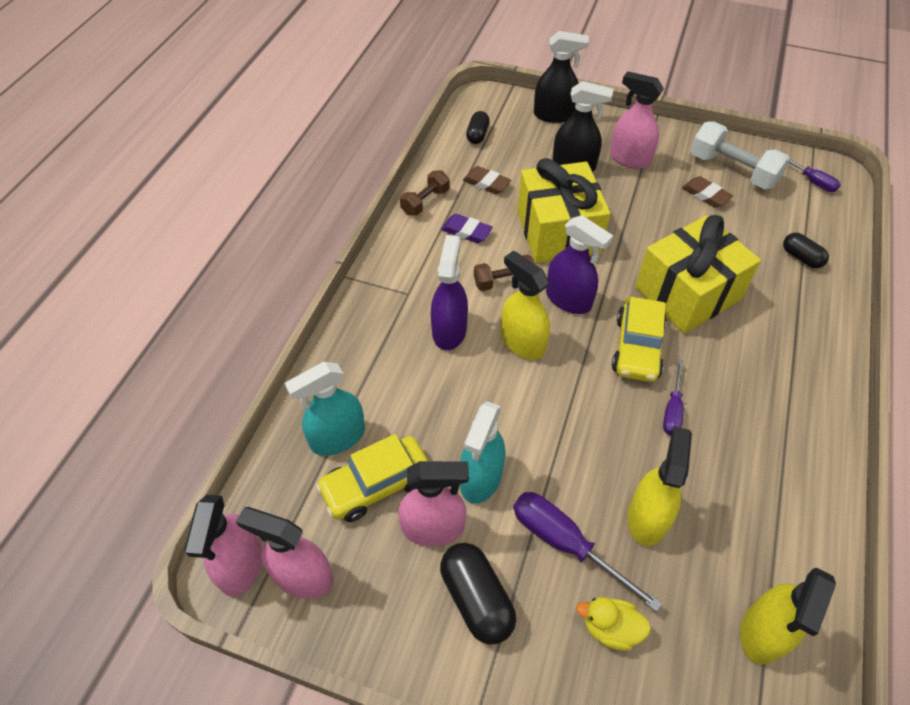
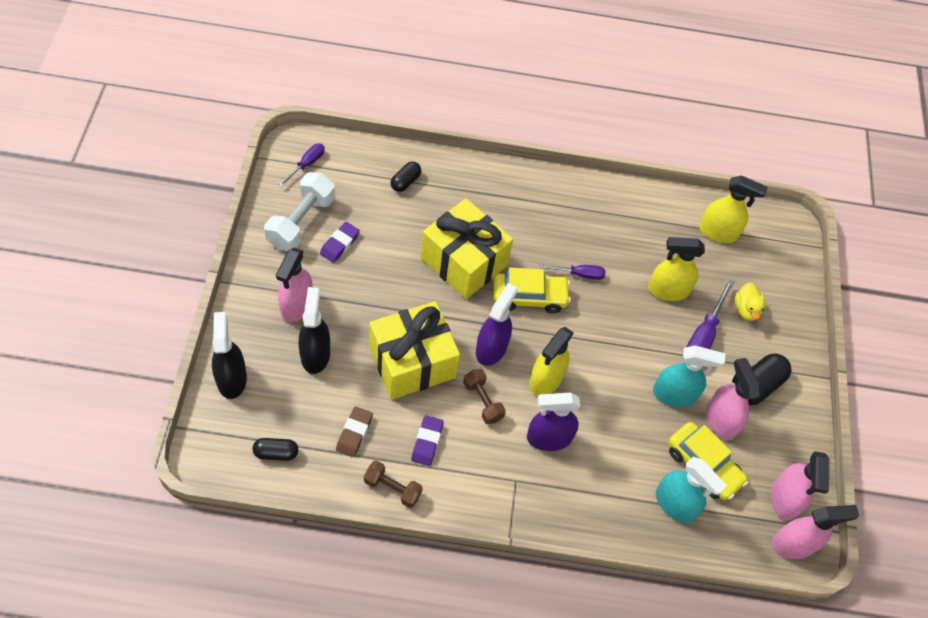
camera: 110 degrees left, 5 degrees up
brown eraser [682,176,733,208] -> purple eraser [320,222,360,263]

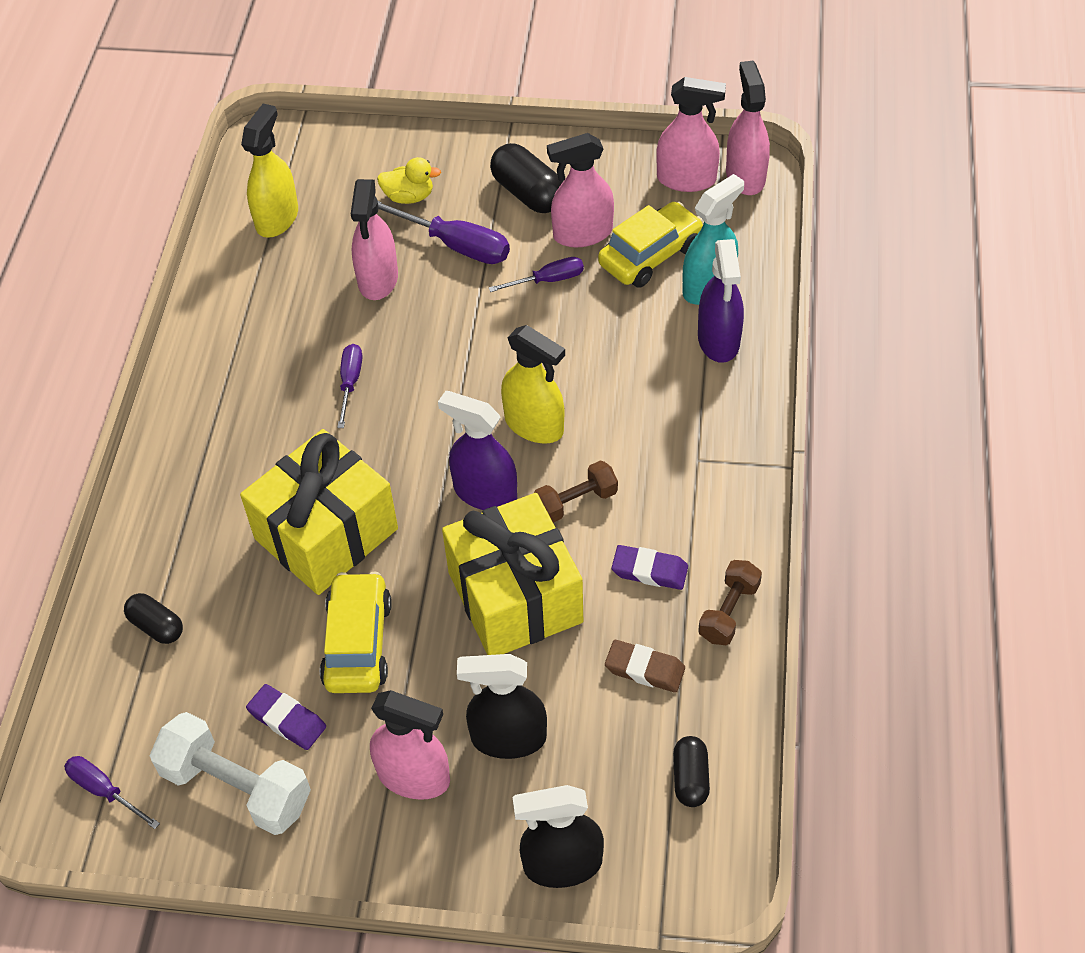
camera: 80 degrees left, 5 degrees down
yellow car [493,268,571,314] -> yellow car moved to [320,572,392,693]
purple spray bottle [527,393,580,451] -> purple spray bottle moved to [698,239,744,363]
yellow spray bottle [648,237,705,301] -> pink spray bottle [351,179,398,300]
turquoise spray bottle [653,346,725,407] -> purple screwdriver [489,257,584,292]

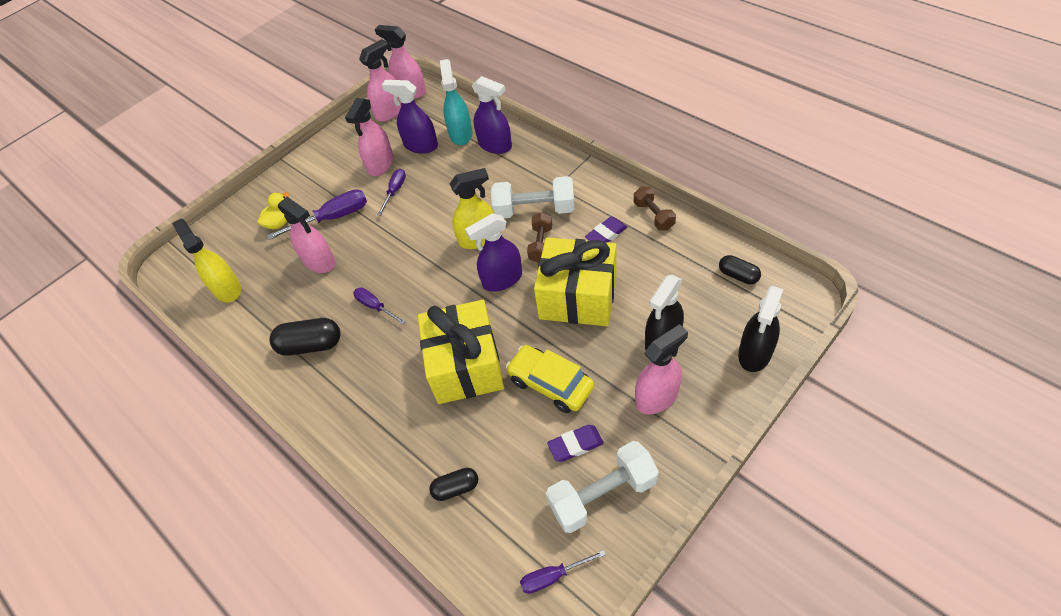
camera: 50 degrees left, 0 degrees up
black capsule [490,143,563,213] -> black capsule moved to [270,318,341,356]
yellow car [598,202,704,288] -> purple spray bottle [382,80,438,154]
brown eraser [605,640,685,693] -> none
none -> white dumbbell [491,176,575,218]

